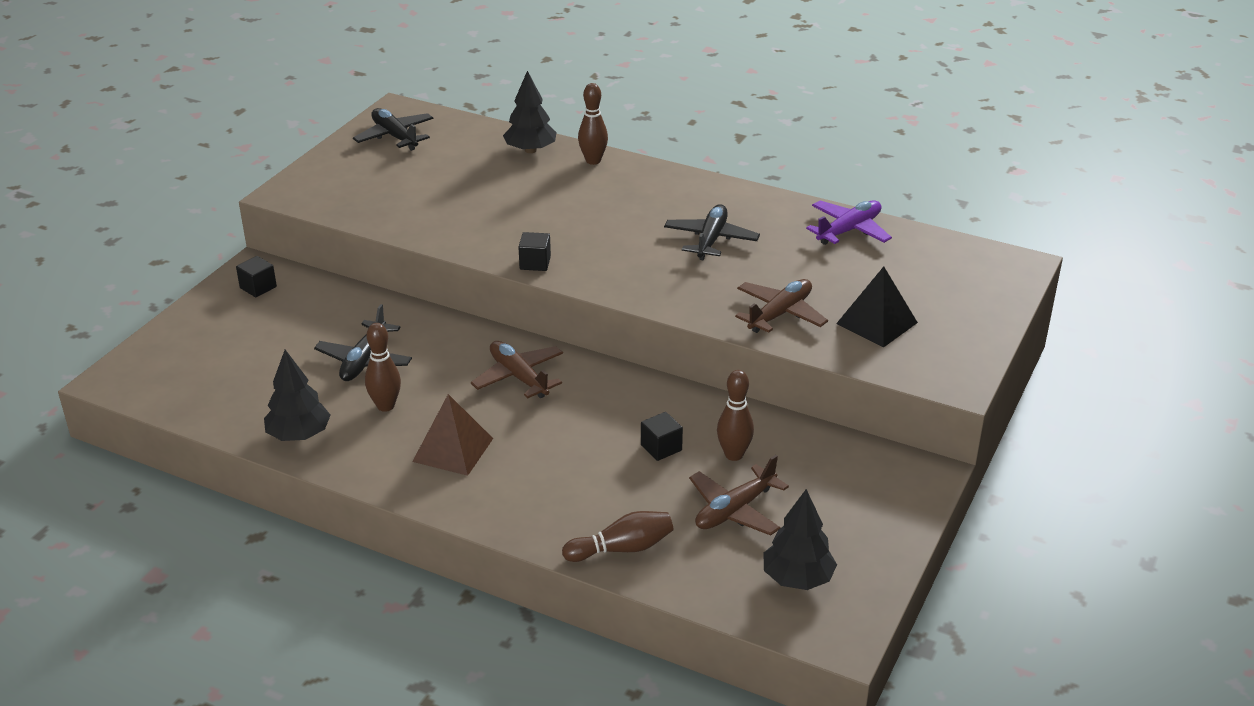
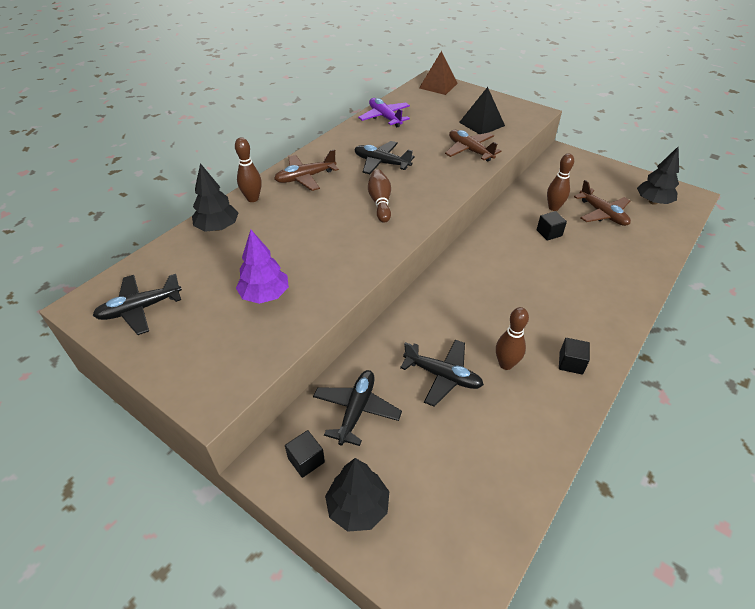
camera: 80 degrees left, 10 degrees up
black tree [264,350,331,441] -> black tree moved to [325,458,389,532]
brown pyramid [412,394,493,476] -> brown pyramid moved to [419,51,458,95]
brown plane [471,341,563,398] -> brown plane moved to [274,149,339,191]
black cube [518,232,551,271] -> black cube moved to [559,338,590,374]
brown bowling pin [562,511,673,562] -> brown bowling pin moved to [368,169,391,223]
none -> purple tree [236,230,289,304]
none -> black plane [313,370,402,446]

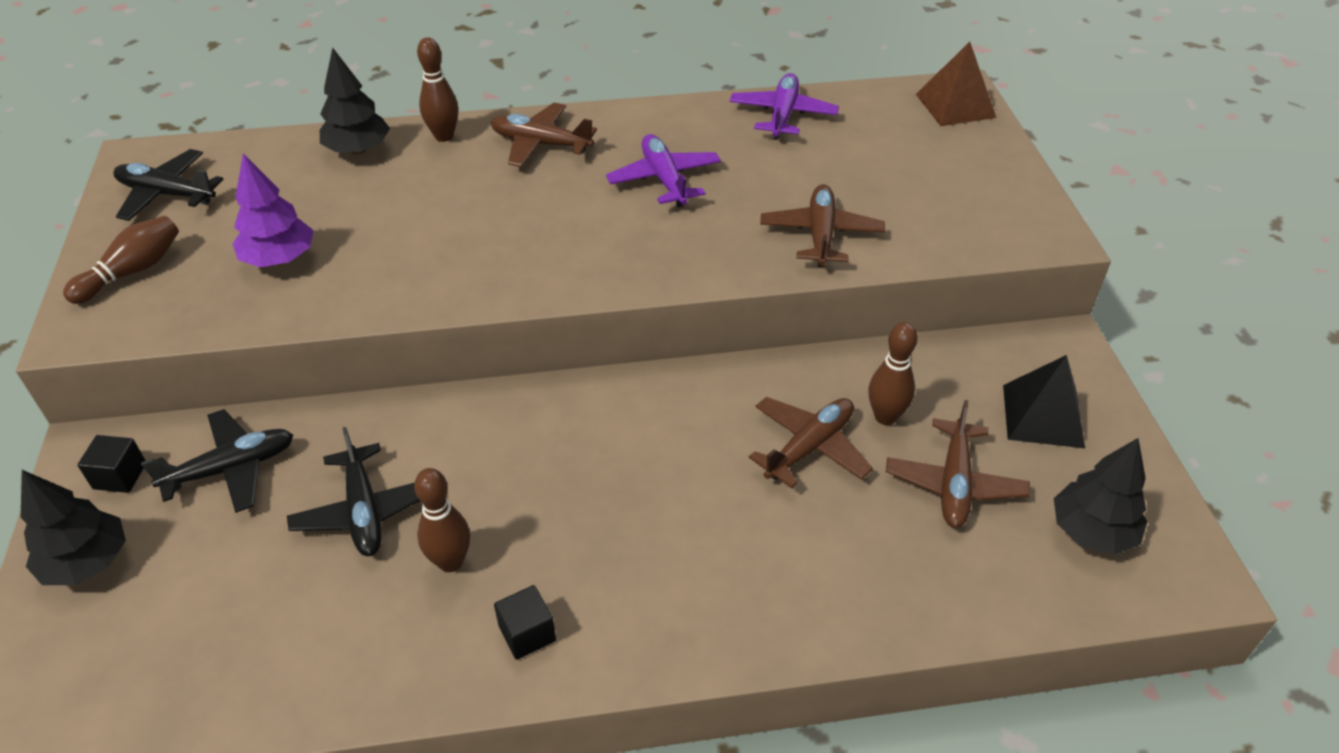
camera: 45 degrees right, 0 degrees up
black plane [354,141,415,174] -> purple plane [606,134,721,207]
brown bowling pin [368,169,391,223] -> brown bowling pin moved to [63,216,179,304]
black pyramid [459,87,505,134] -> black pyramid moved to [1003,355,1085,448]
black cube [537,211,567,241] -> brown plane [749,397,873,488]

